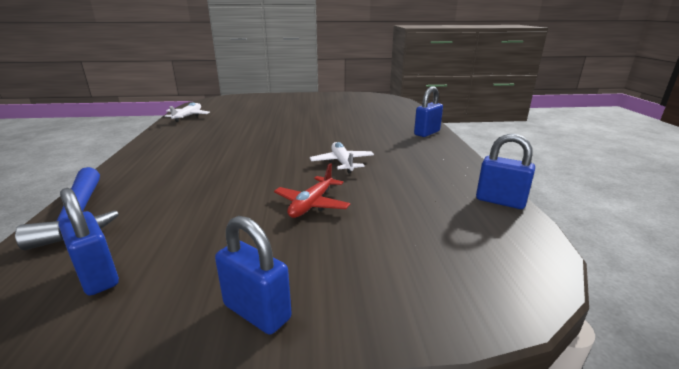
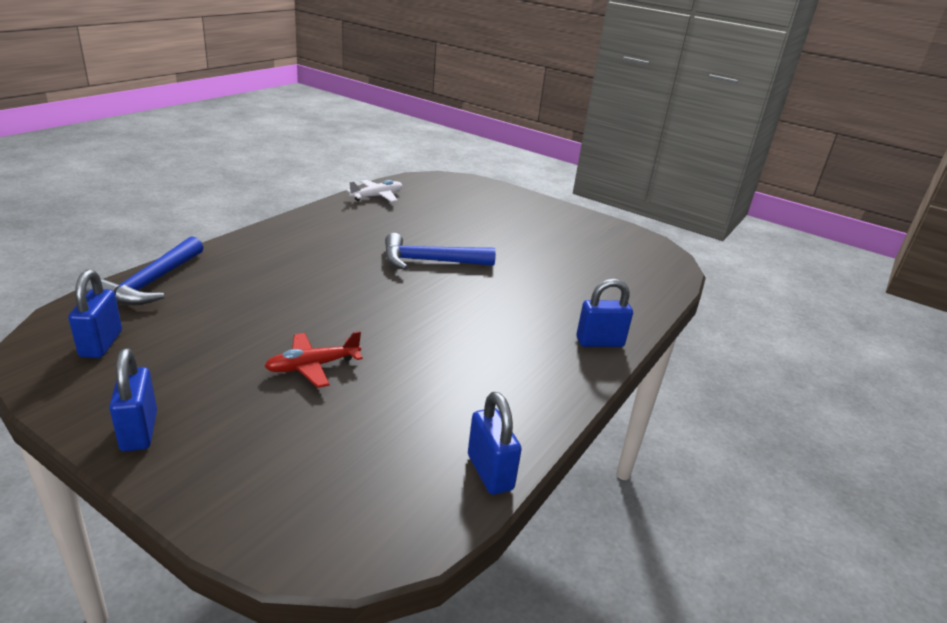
camera: 35 degrees right, 5 degrees up
white plane [310,142,374,173] -> none
none -> blue hammer [385,233,496,270]

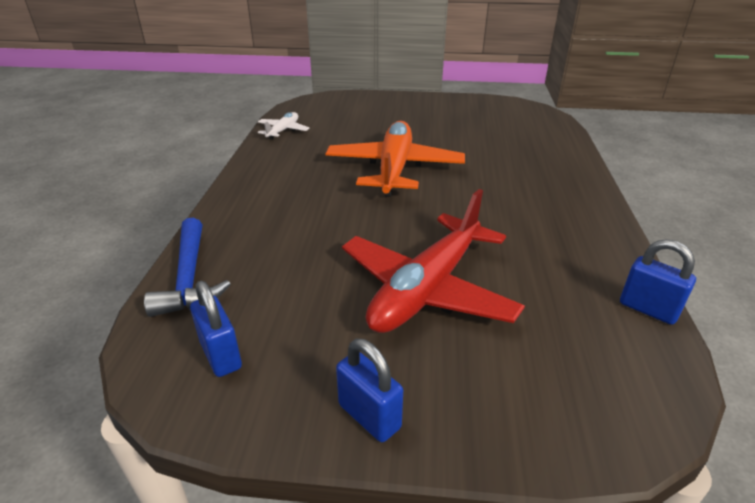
camera: 25 degrees left, 5 degrees up
red plane [264,331,363,388] -> red plane [342,189,525,333], size x2.15
blue hammer [385,233,496,270] -> orange plane [325,121,465,197]
blue padlock [576,279,633,347] -> none

